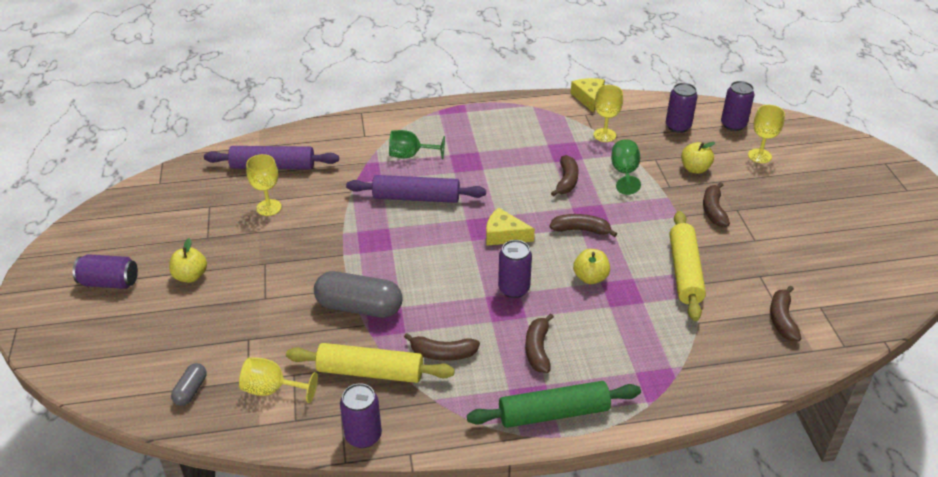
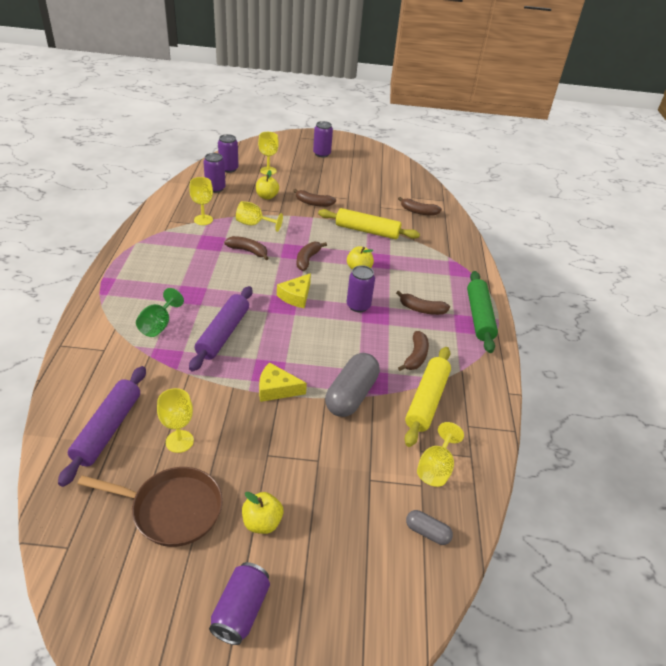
camera: 80 degrees left, 0 degrees up
purple can [340,383,382,448] -> purple can moved to [313,121,333,157]
yellow cheese [571,78,605,113] -> yellow cheese moved to [259,362,307,402]
green goblet [611,139,641,195] -> yellow goblet [236,201,283,232]
none -> brown pan [78,467,223,547]

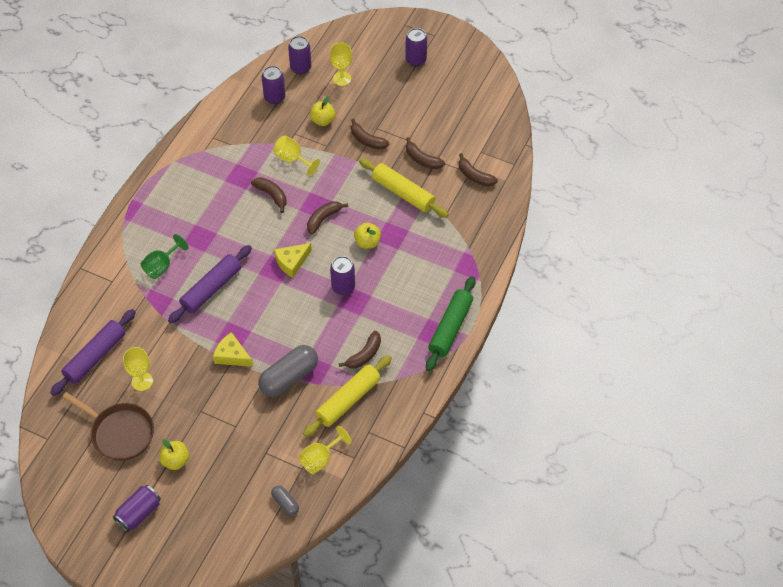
camera: 25 degrees right, 15 degrees up
yellow goblet [189,177,213,225] -> none
brown banana [396,291,450,315] -> brown banana moved to [406,137,445,169]

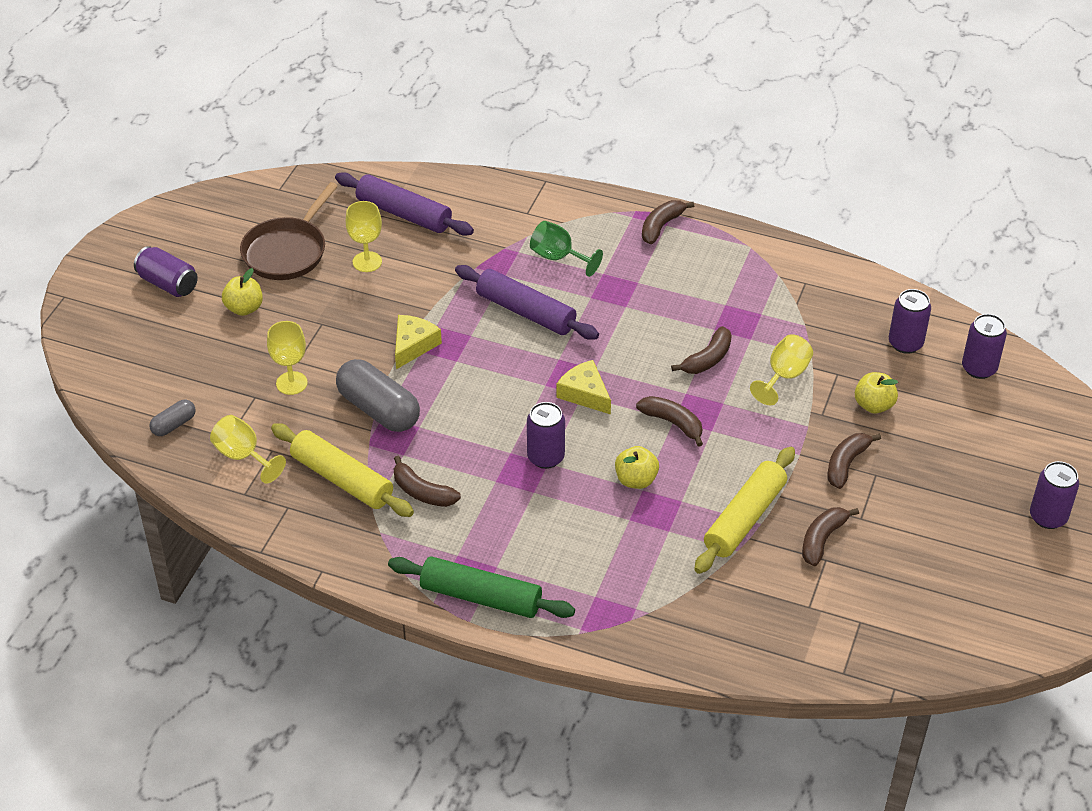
camera: 85 degrees right, 10 degrees down
yellow goblet [330,42,352,86] -> yellow goblet moved to [267,321,308,395]
brown banana [459,153,498,186] -> brown banana moved to [642,200,694,244]

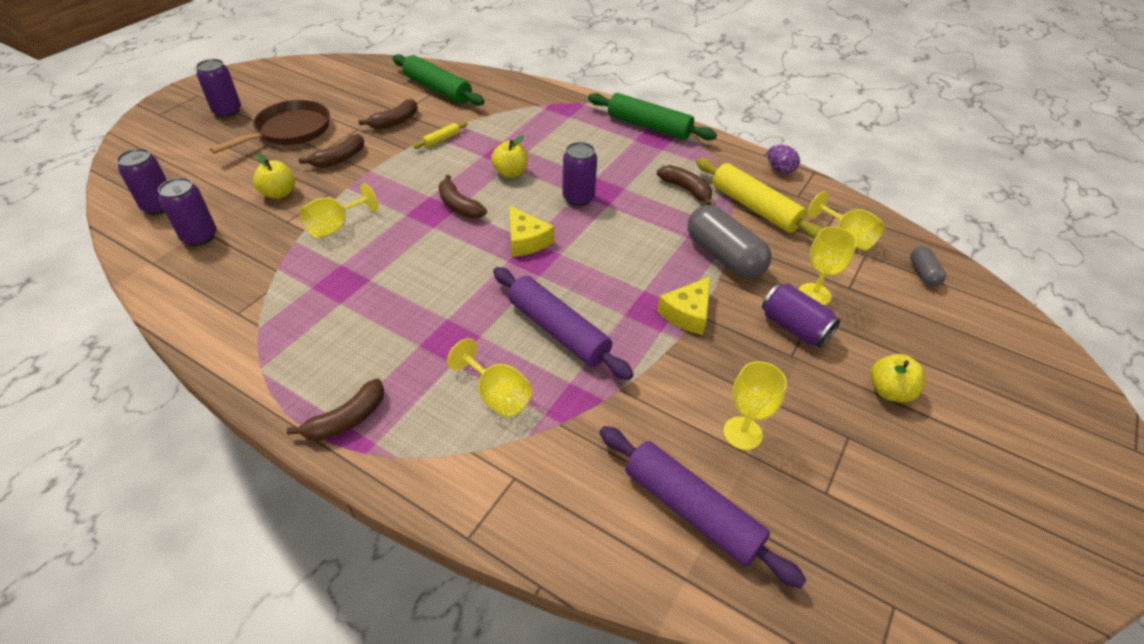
camera: 170 degrees left, 0 degrees up
purple can [134,246,198,297] -> purple can moved to [762,283,840,348]
grey capsule [149,399,196,436] -> grey capsule turned 60 degrees counterclockwise [910,246,946,287]
brown pan [240,182,338,280] -> brown pan moved to [210,100,330,154]
green goblet [530,221,603,277] -> yellow goblet [447,338,533,418]
brown banana [671,326,732,374] -> none
yellow rolling pin [694,447,795,574] -> yellow rolling pin [413,122,467,149], size x0.45
none -> green rolling pin [393,54,485,106]
none -> purple egg [768,145,800,174]

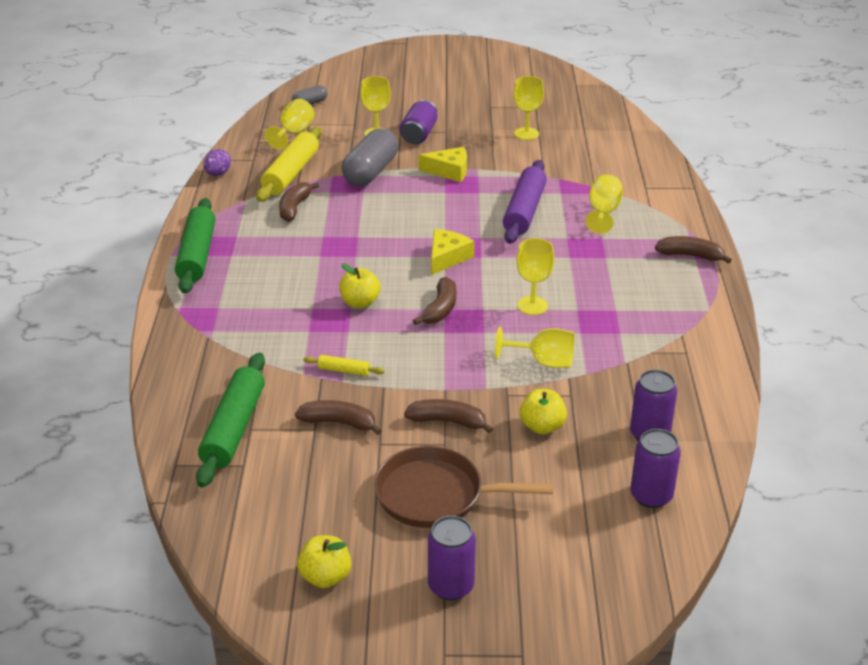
camera: 120 degrees left, 10 degrees down
purple can [562,142,597,206] -> none
purple rolling pin [599,426,807,589] -> none
yellow apple [871,354,925,403] -> yellow apple moved to [297,535,351,588]
none -> yellow goblet [517,238,554,315]

